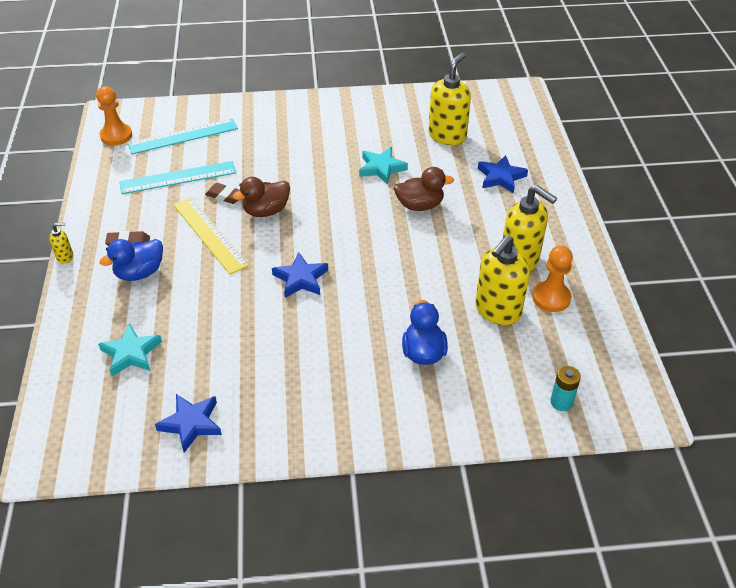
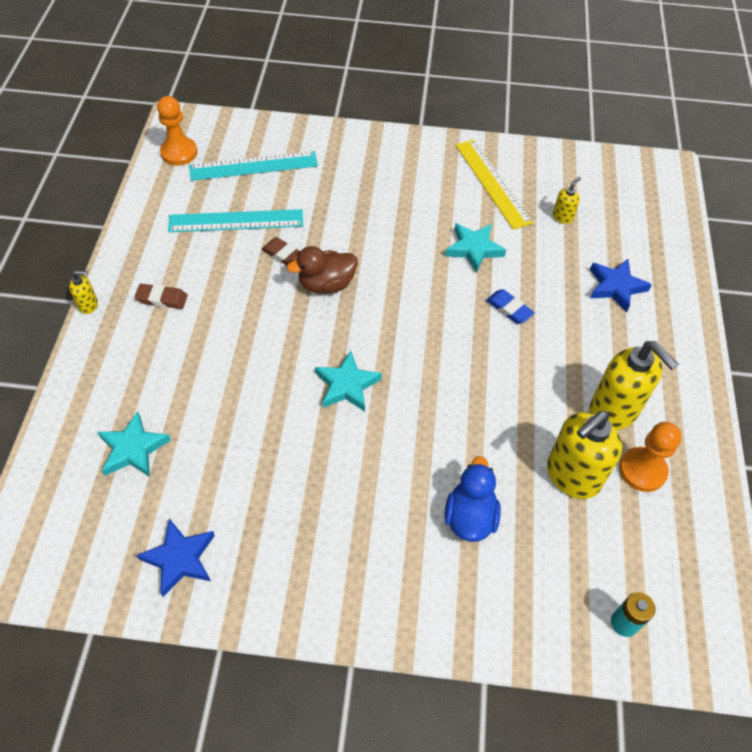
camera: 10 degrees right, 10 degrees up
blue duck [99,239,163,281] -> none
yellow ruler [174,197,249,274] -> yellow ruler moved to [456,140,533,230]
blue star [272,252,328,298] -> turquoise star [315,351,382,412]
brown duck [394,167,454,211] -> blue eraser [486,289,535,324]
yellow soap dispenser [428,53,471,145] -> yellow soap dispenser [553,177,581,224], size x0.46

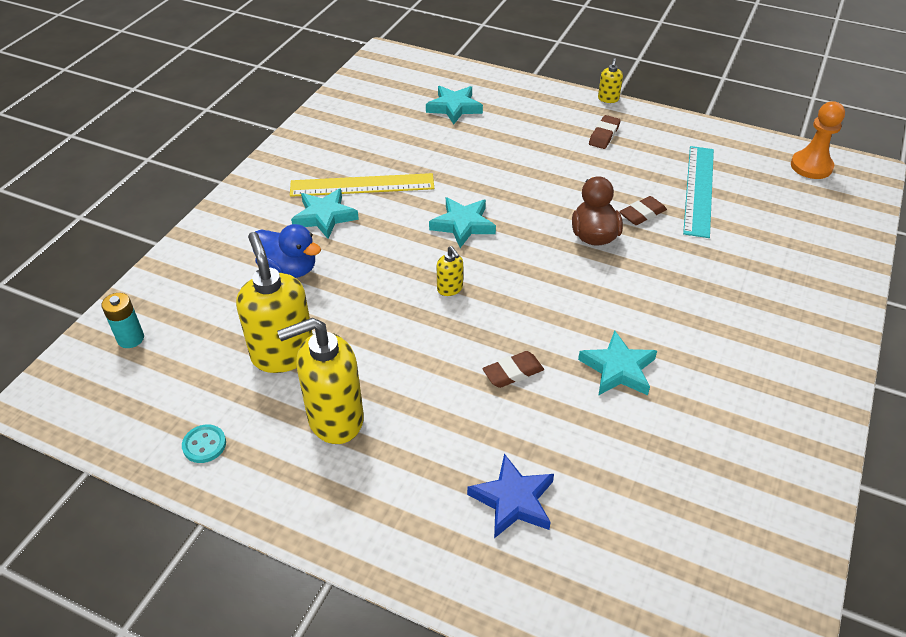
camera: 110 degrees right, 10 degrees down
blue star [137,518,215,597] -> none
turquoise ruler [189,151,318,181] -> none
yellow ruler [456,140,533,230] -> yellow ruler moved to [290,173,434,197]
blue eraser [486,289,535,324] -> brown eraser [482,351,544,388]
yellow soap dispenser [553,177,581,224] -> yellow soap dispenser moved to [437,246,463,296]
orange pawn [619,422,682,492] -> none
none -> turquoise button [182,424,226,463]
none -> turquoise star [291,189,359,239]

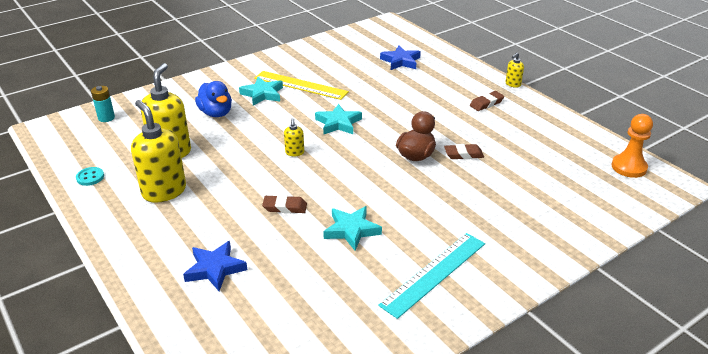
camera: 30 degrees right, 10 degrees down
yellow soap dispenser [277,318,364,444] -> yellow soap dispenser turned 45 degrees clockwise [131,100,186,203]
turquoise star [426,86,483,125] -> blue star [380,46,421,70]
turquoise ruler [683,146,714,238] -> turquoise ruler moved to [378,233,485,319]

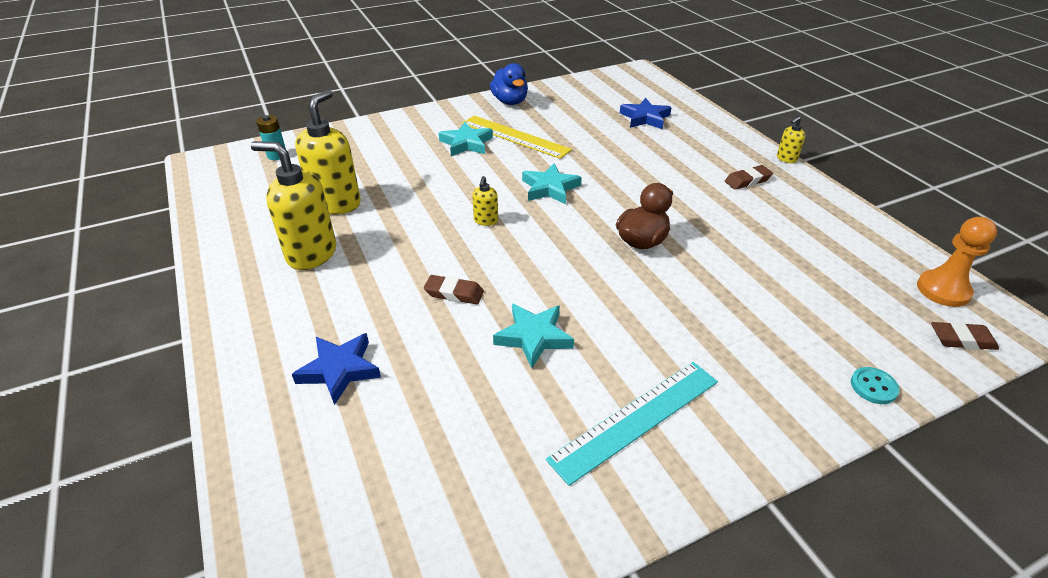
camera: 10 degrees right, 5 degrees up
turquoise button [76,167,104,186] -> turquoise button moved to [851,367,899,404]
yellow soap dispenser [131,100,186,203] -> yellow soap dispenser turned 45 degrees counterclockwise [251,141,336,270]
blue duck [195,81,232,117] -> blue duck moved to [490,63,528,105]
brown eraser [444,144,484,159] -> brown eraser moved to [931,322,999,350]

